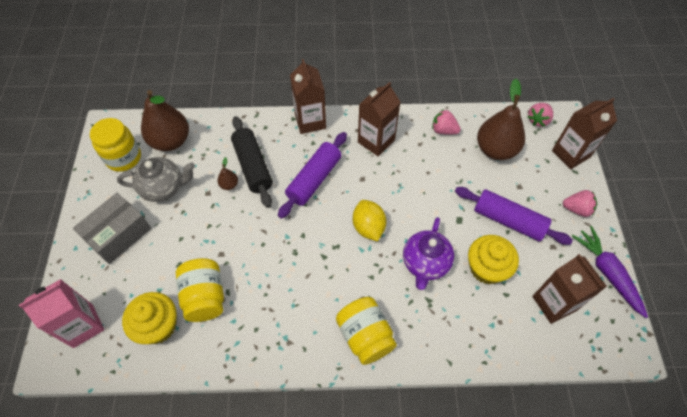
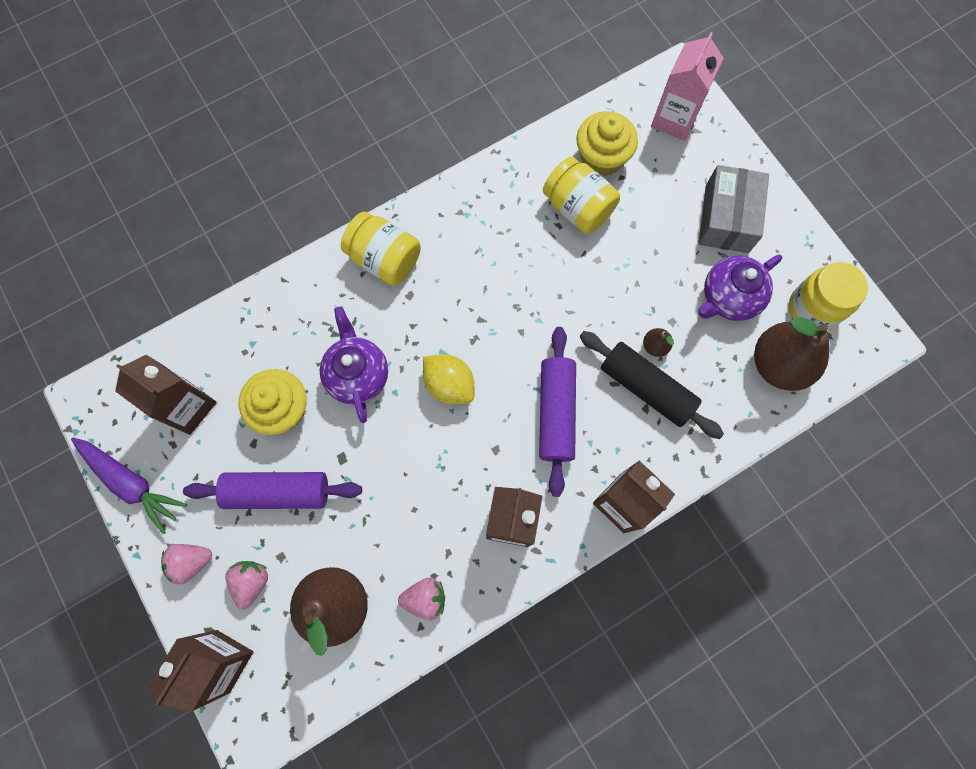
camera: 150 degrees right, 15 degrees up
grey teapot [117,157,195,202] -> purple teapot [698,255,782,321]
pink strawberry [527,103,553,127] -> pink strawberry moved to [225,561,268,610]

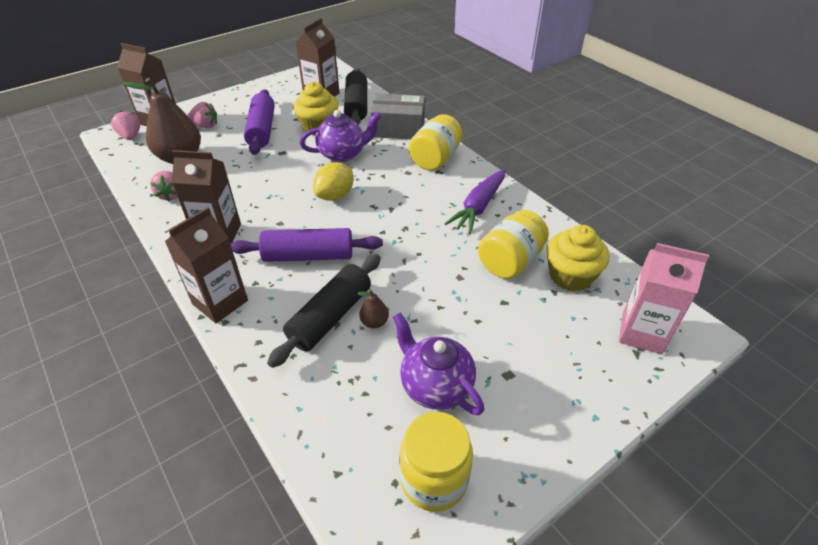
camera: 85 degrees right, 30 degrees down
purple carrot [71,437,187,535] -> purple carrot moved to [444,169,505,234]
pink strawberry [161,544,212,585] -> pink strawberry moved to [111,111,140,140]
grey box [698,165,769,253] -> grey box moved to [370,93,425,139]
brown pear [754,317,830,391] -> none
none -> black rolling pin [344,68,367,125]

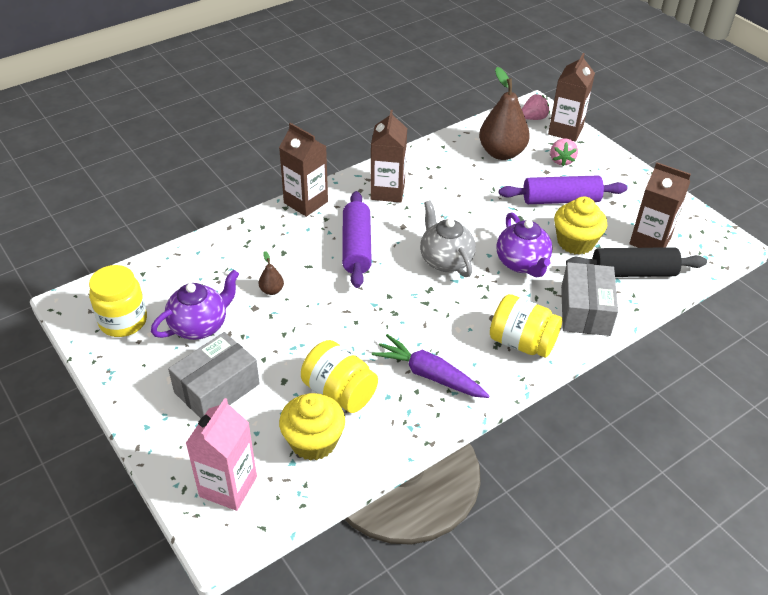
camera: 90 degrees right, 0 degrees up
pink strawberry [150,171,178,201] -> none
black rolling pin [267,254,381,368] -> none
yellow lemon [313,162,353,201] -> grey teapot [420,200,476,277]
none -> grey box [168,332,260,418]

